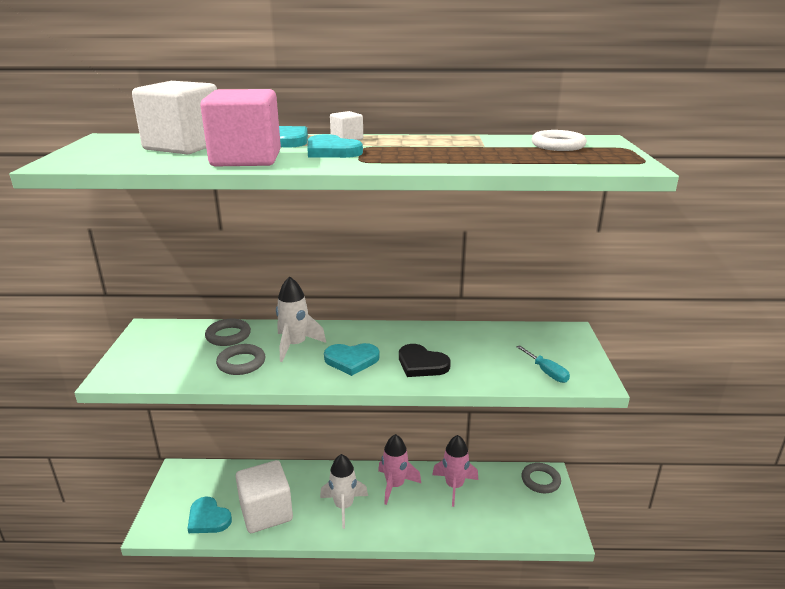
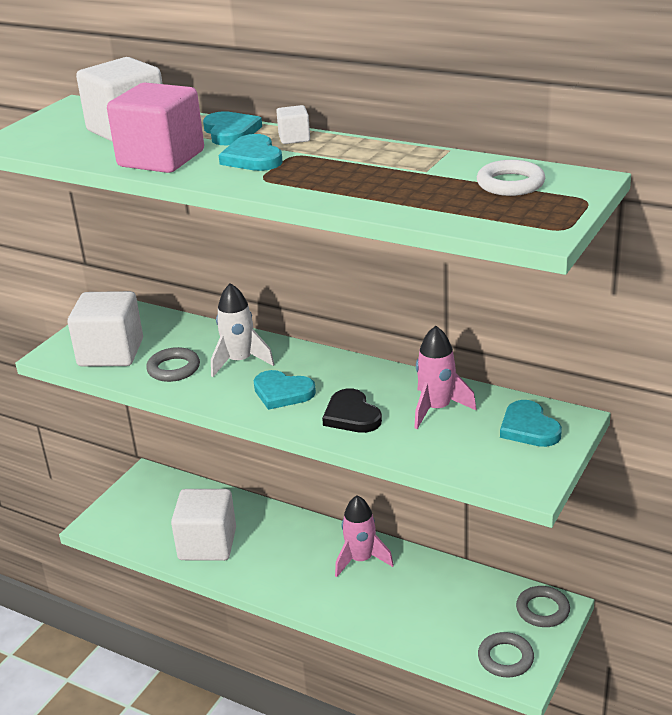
camera: 30 degrees right, 5 degrees up
turquoise heart [187,497,232,533] -> turquoise heart moved to [500,400,562,447]
grey ring [205,319,251,346] -> grey ring moved to [478,632,534,678]
white rocket [320,454,368,529] -> none
pink rocket [432,435,478,507] -> pink rocket moved to [414,326,476,429]
turquoise screwdriver [516,345,570,383] -> none
none -> white cube [68,291,143,367]

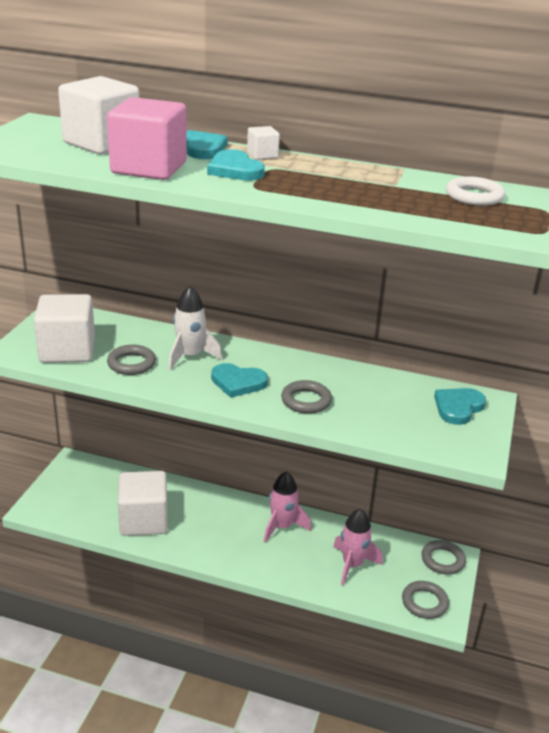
camera: 15 degrees left, 0 degrees up
black heart [322,388,382,433] -> grey ring [281,380,332,414]
pink rocket [414,326,476,429] -> pink rocket moved to [333,509,383,585]
turquoise heart [500,400,562,447] -> turquoise heart turned 75 degrees clockwise [434,388,486,425]

